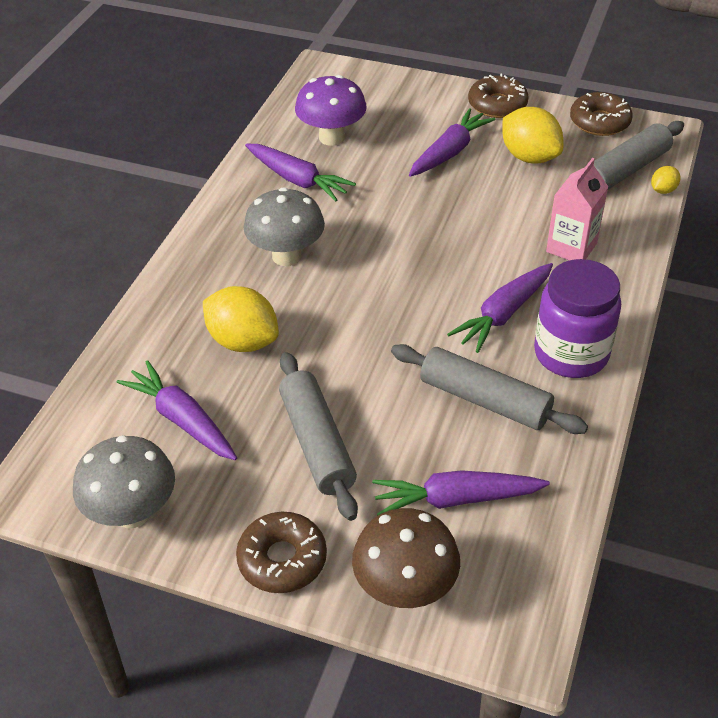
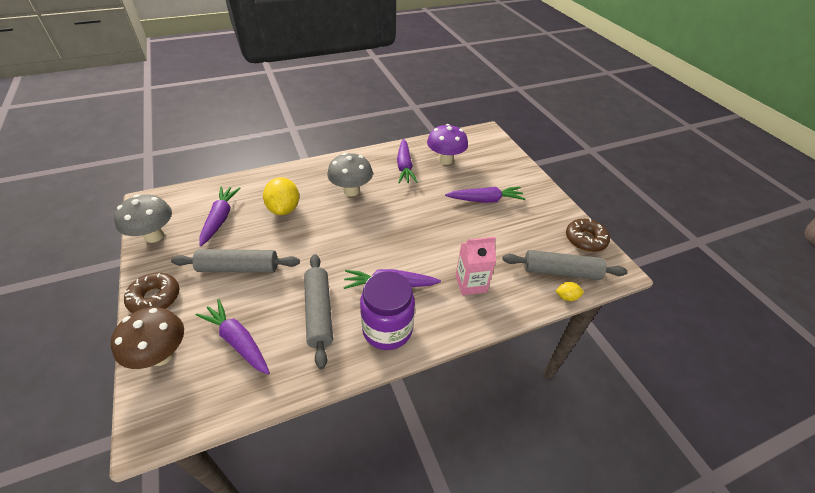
camera: 45 degrees right, 0 degrees up
grey rolling pin [279,352,358,521] -> grey rolling pin turned 60 degrees clockwise [171,249,300,273]
brown donut [468,74,529,118] -> none
yellow lemon [502,107,564,163] -> none

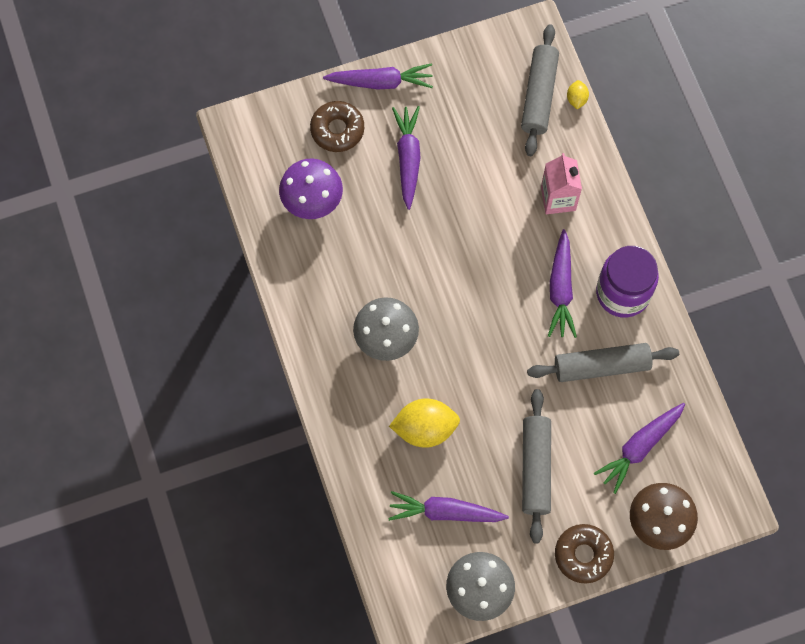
camera: 85 degrees left, 25 degrees up
purple carrot [397,139,418,184] -> purple carrot moved to [323,63,433,90]
brown donut [566,219,610,252] -> brown donut moved to [310,101,364,152]

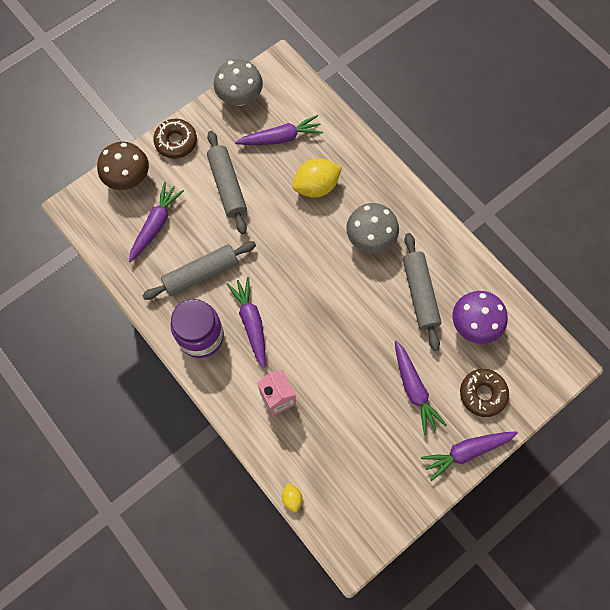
camera: 160 degrees right, 0 degrees up
grey rolling pin [521,24,559,156] -> grey rolling pin moved to [403,233,441,351]

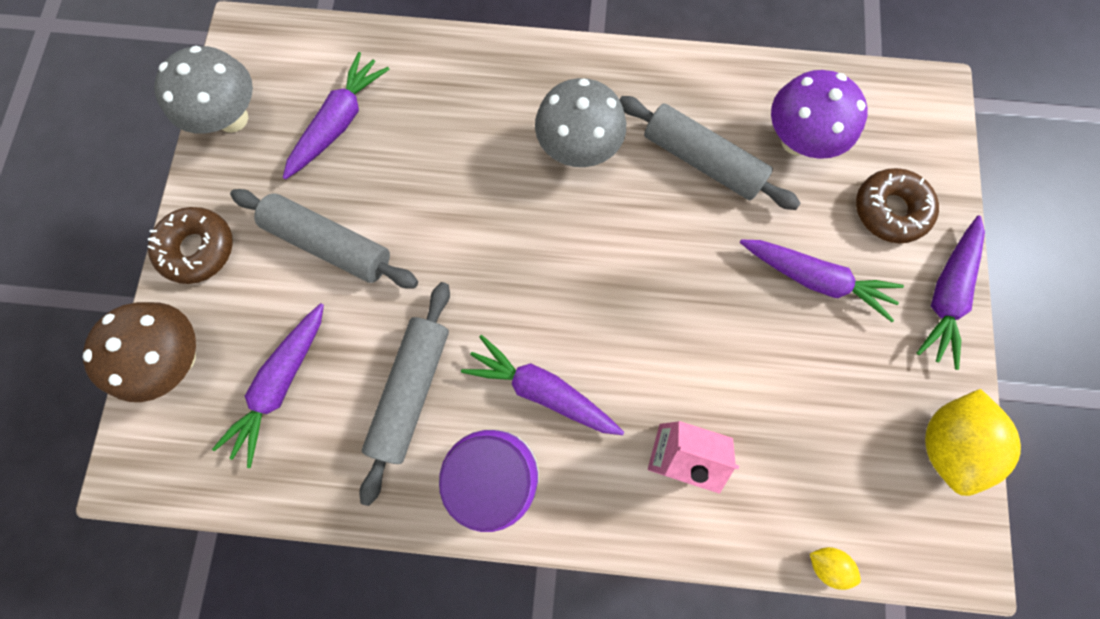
camera: 45 degrees left, 5 degrees up
purple carrot [129,182,184,262] -> purple carrot turned 135 degrees counterclockwise [212,303,324,468]
yellow lemon [292,158,342,198] -> yellow lemon moved to [925,389,1021,496]

